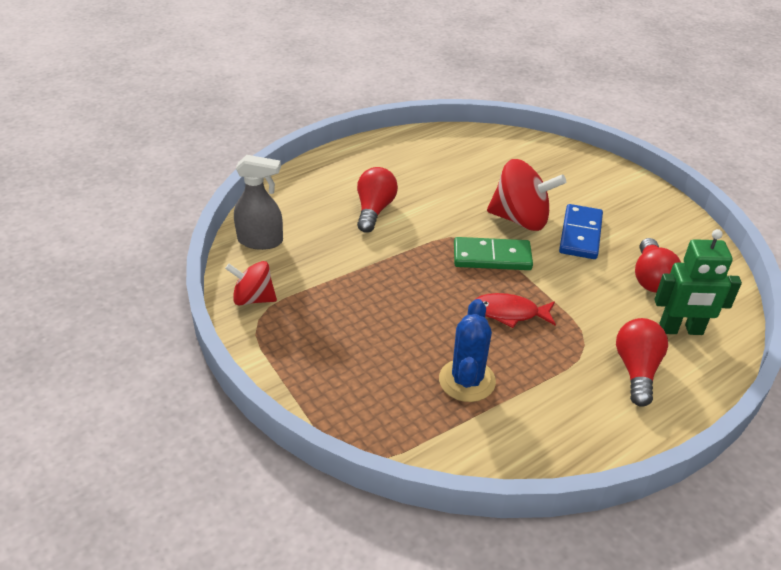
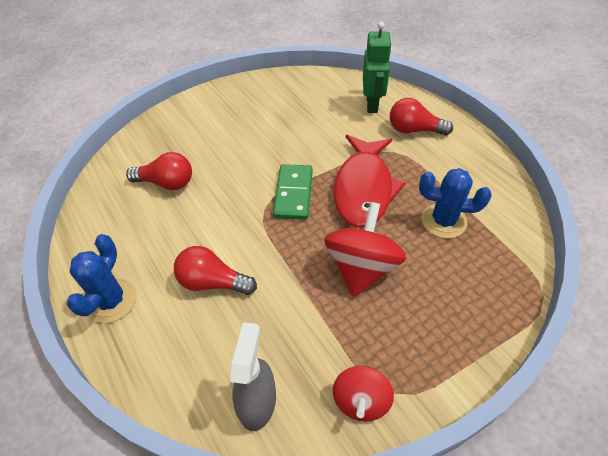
camera: 85 degrees left, 10 degrees up
red fish [476,293,556,328] -> red fish [334,135,406,228], size x1.87
red spinning top [487,159,566,231] -> red spinning top moved to [324,202,406,297]
blue domino [559,204,603,259] -> none
red light bulb [635,238,681,293] -> red light bulb moved to [126,152,192,190]
none -> blue cactus [67,234,137,323]

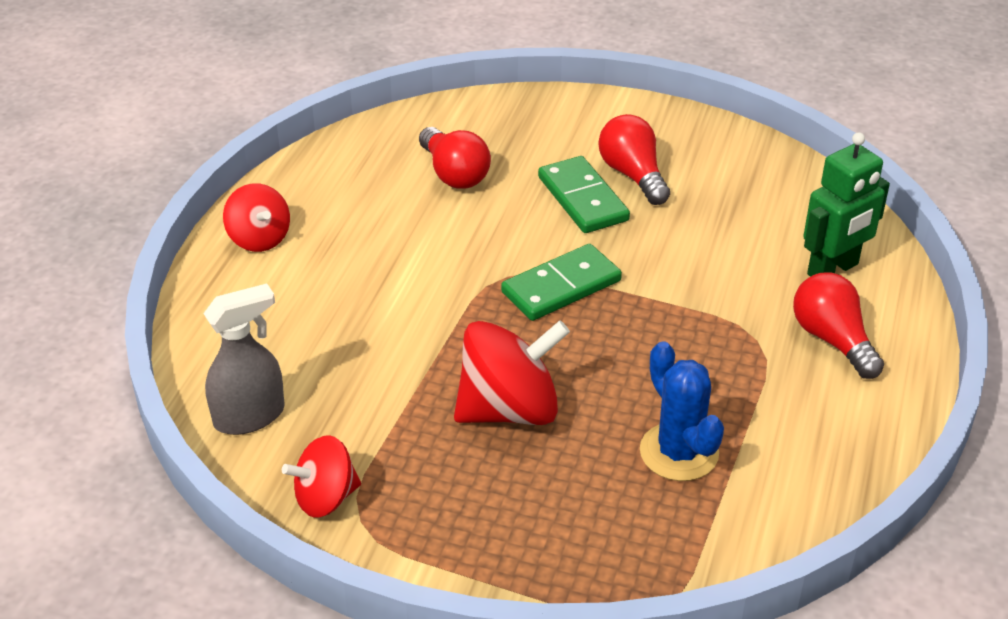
camera: 50 degrees right, 10 degrees down
blue cactus [67,234,137,323] -> red spinning top [223,183,290,252]
red light bulb [174,246,257,295] -> red light bulb moved to [598,114,670,205]
red fish [334,135,406,228] -> none
none -> green domino [538,156,630,233]

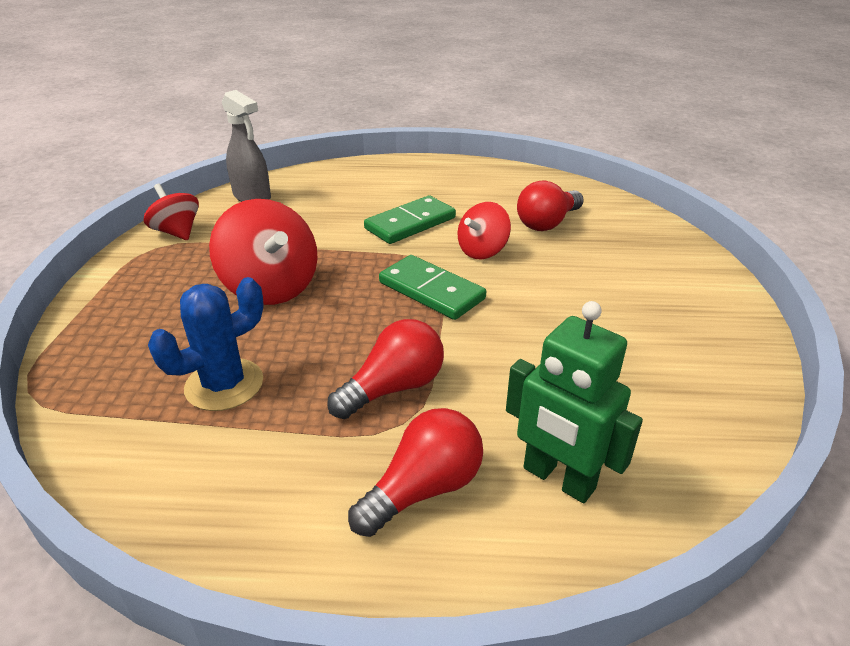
camera: 75 degrees right, 5 degrees down
red spinning top [223,183,290,252] -> red spinning top moved to [458,202,511,259]
green domino [538,156,630,233] -> green domino moved to [364,196,456,244]
red light bulb [598,114,670,205] -> red light bulb moved to [327,319,444,419]

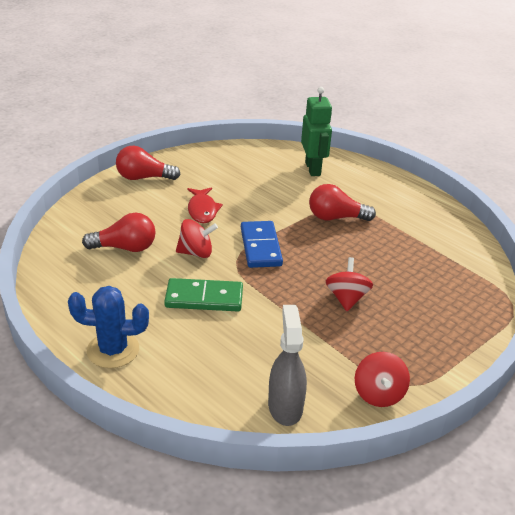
camera: 140 degrees left, 0 degrees up
blue cactus [148,277,264,411] -> blue cactus moved to [68,286,149,368]
red spinning top [209,199,318,305] -> red spinning top [326,257,373,311], size x0.61
red light bulb [348,408,483,537] -> red light bulb moved to [116,146,181,180]
green domino [379,255,486,320] -> blue domino [241,221,283,268]
none -> red fish [187,187,223,223]

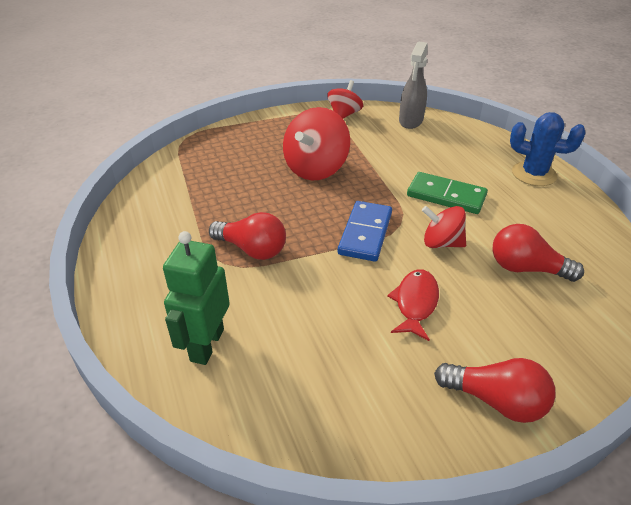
camera: 155 degrees left, 5 degrees up
red spinning top [326,257,373,311] -> red spinning top [283,107,350,180], size x1.64

